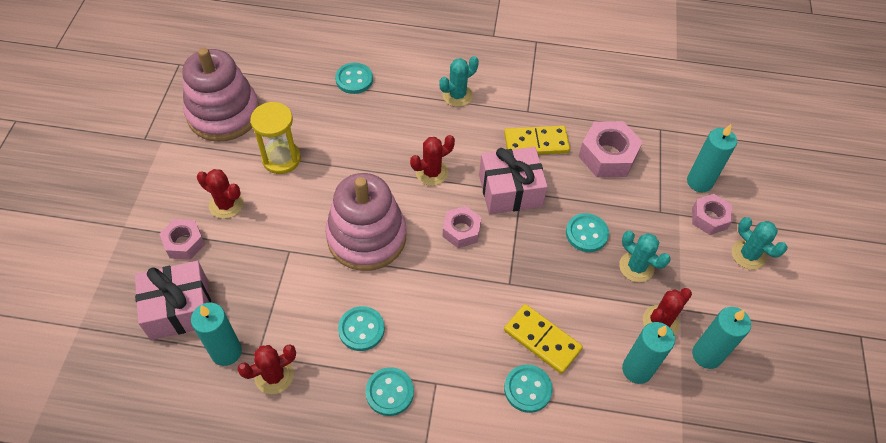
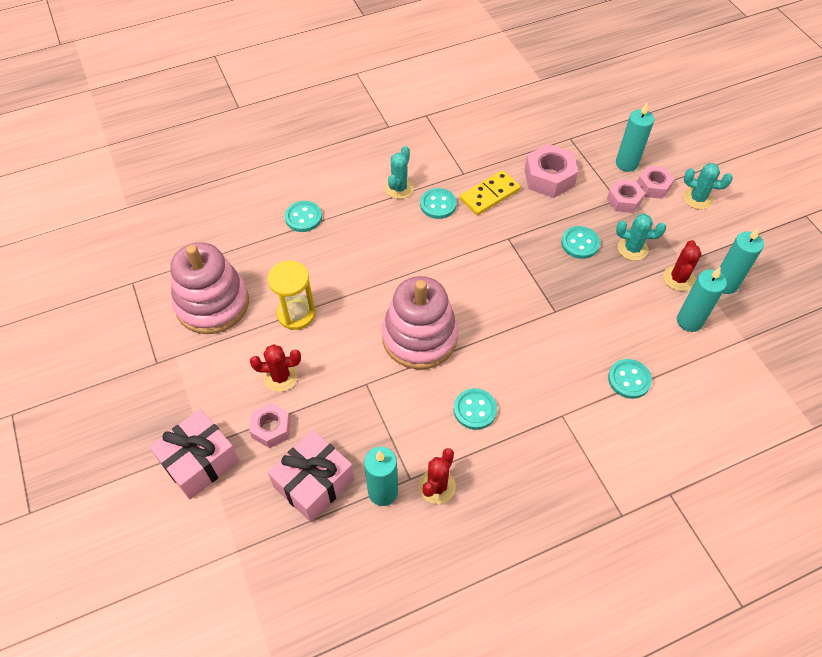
camera: 30 degrees left, 0 degrees up
turquoise button [365,367,414,416] -> turquoise button moved to [420,188,457,219]
red cactus [410,135,455,186] -> none
pink nut [442,206,482,248] -> pink nut moved to [607,179,645,213]
pink gift [479,147,548,214] -> pink gift moved to [149,409,239,499]
yellow domino [504,304,583,374] -> none

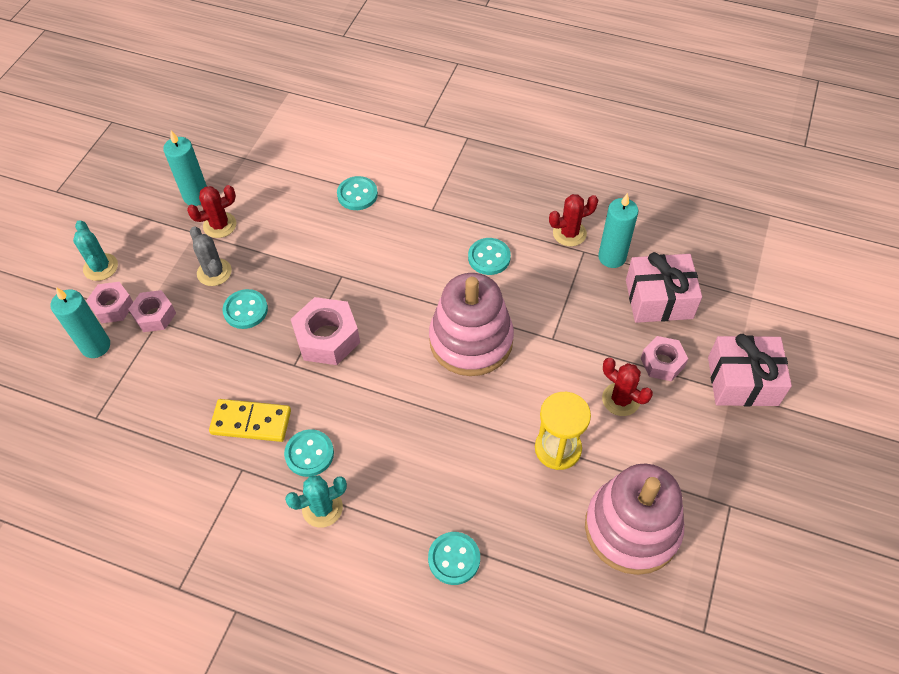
camera: 135 degrees left, 0 degrees up
pink nut [524,144,578,198] -> pink nut moved to [291,297,360,365]
turquoise cactus [616,214,666,261] -> grey cactus [190,227,232,286]
turquoise candle [677,267,727,332] -> none

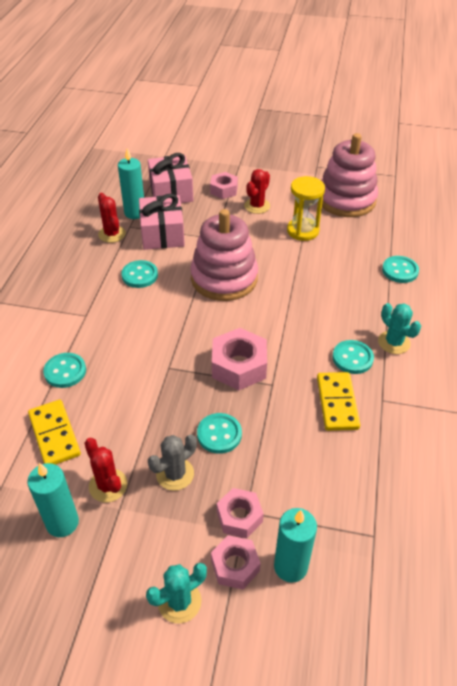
camera: 100 degrees left, 10 degrees down
pink gift [708,334,792,406] -> pink gift moved to [139,194,185,250]
none -> yellow domino [28,400,81,465]

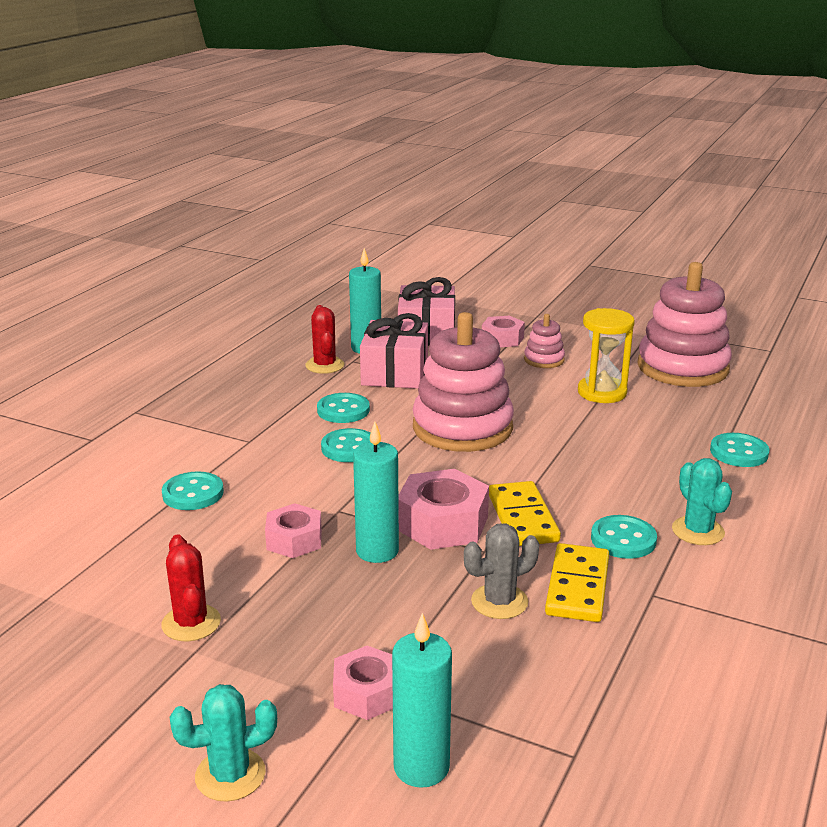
camera: 15 degrees right, 20 degrees down
turquoise candle [27,463,79,537] -> turquoise candle moved to [353,422,399,563]
yellow domino [28,400,81,465] -> yellow domino moved to [489,481,561,546]
grey cactus [148,435,197,491] -> grey cactus moved to [464,523,539,619]
turquoise button [197,413,242,454] -> turquoise button moved to [321,428,370,462]
pink nut [211,535,261,589] -> pink nut moved to [265,503,322,558]
red cactus [244,169,270,214] -> pink stacking toy [524,314,565,368]

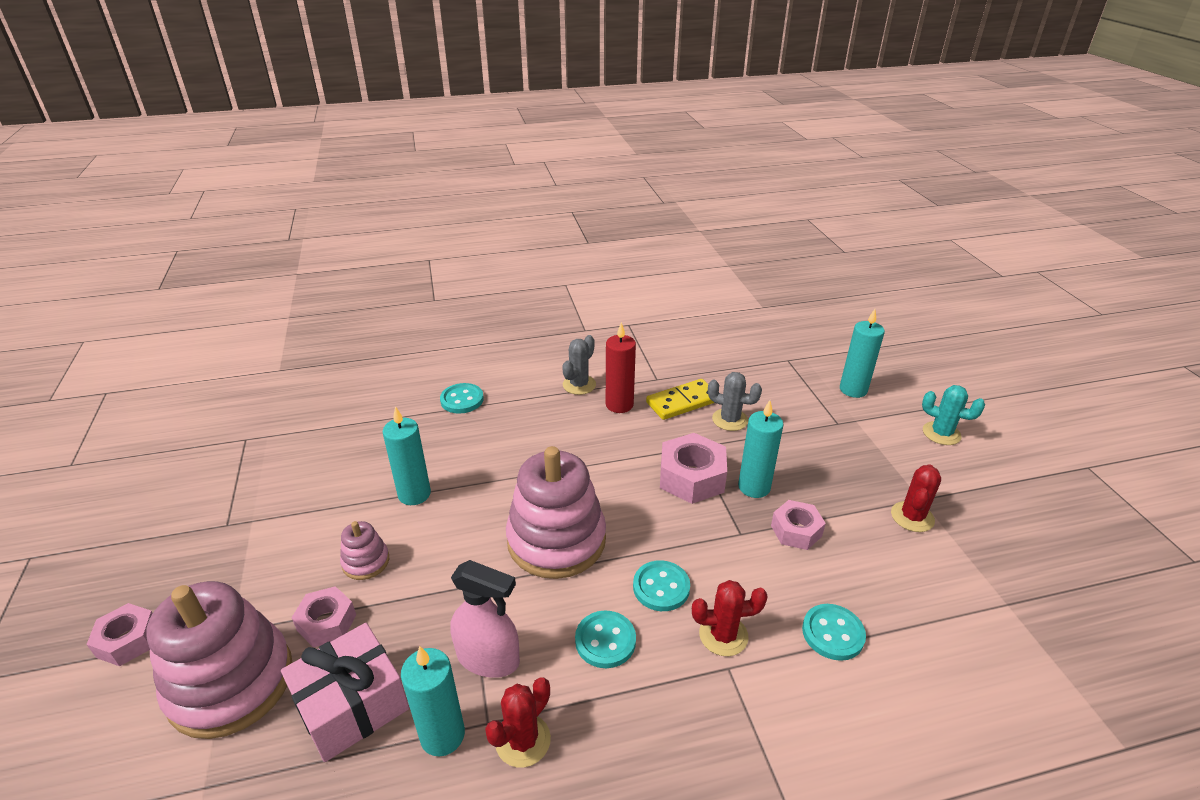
camera: 130 degrees left, 10 degrees up
pink nut [333,646,393,720] -> pink nut moved to [86,603,153,666]
pink gift [360,313,428,389] -> pink spray bottle [450,560,520,678]
yellow domino [489,481,561,546] -> none
yellow hourglass [578,308,635,403] -> turquoise candle [382,406,431,505]
turquoise button [591,515,657,559] -> red candle [606,322,636,413]
pink stacking toy [637,262,732,387] -> pink stacking toy moved to [146,581,293,739]
turquoise cactus [672,458,732,545] -> grey cactus [562,335,596,395]
none -> red cactus [692,580,768,656]

